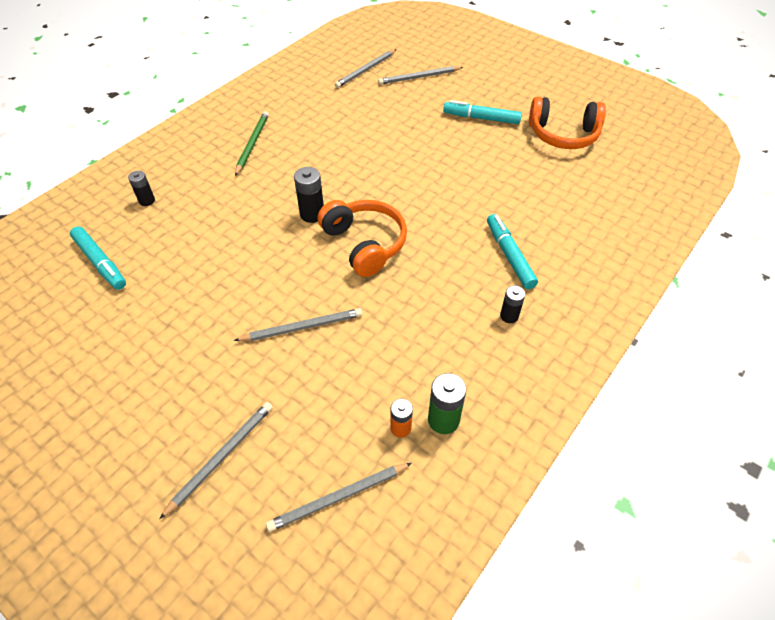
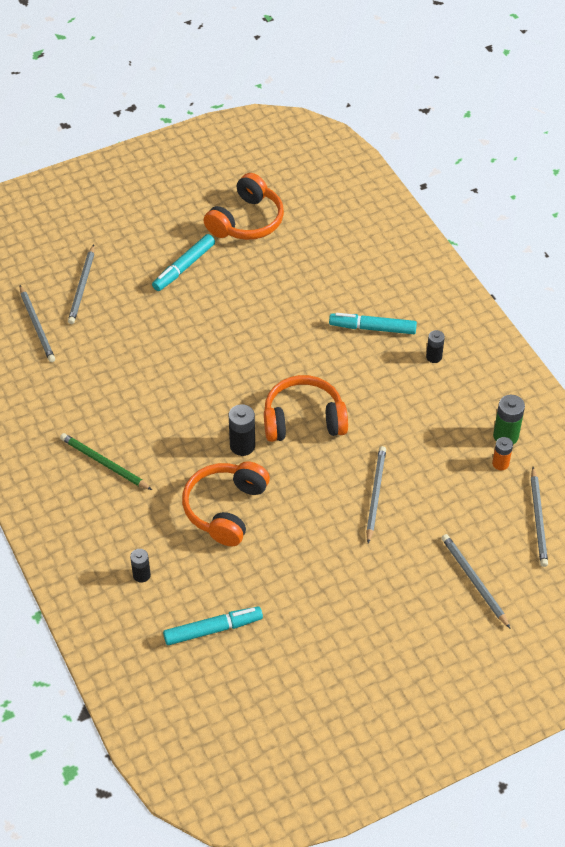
camera: 65 degrees left, 0 degrees up
none -> orange headphones [182,461,270,546]

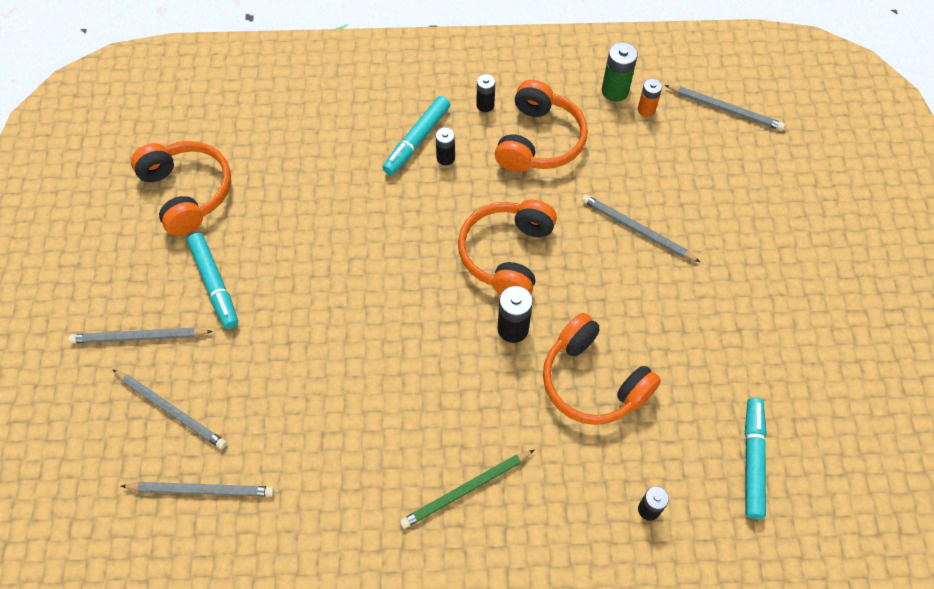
camera: 65 degrees left, 10 degrees up
grey pencil [441,534,510,628] -> grey pencil moved to [68,328,213,343]
none -> black battery [436,128,455,165]
none -> orange headphones [495,80,588,172]

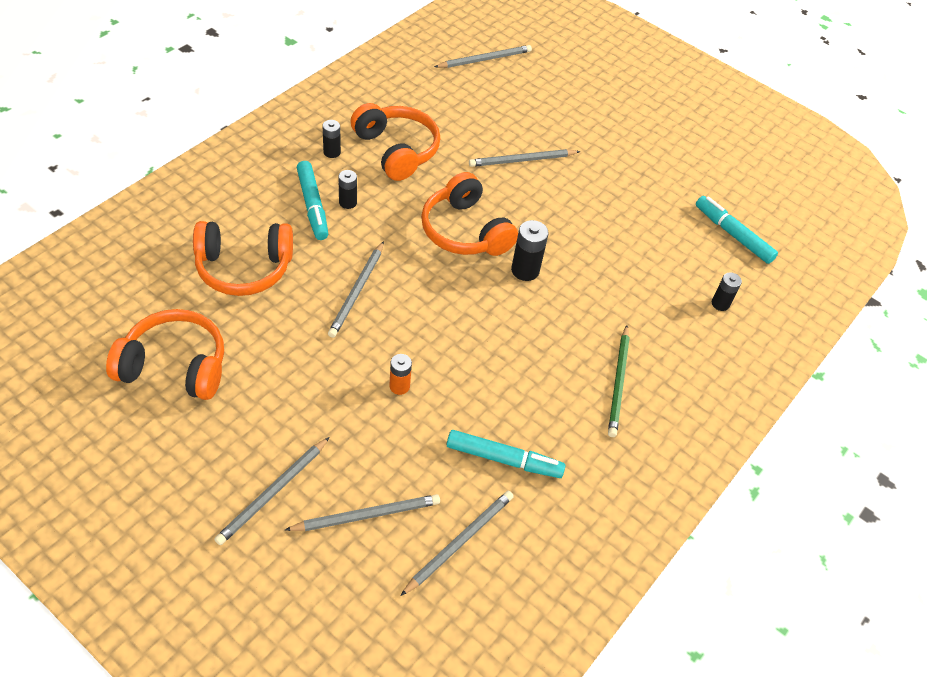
camera: 55 degrees left, 10 degrees down
turquoise marker [187,233,238,329] -> turquoise marker moved to [447,430,566,478]
orange headphones [543,313,661,425] -> orange headphones moved to [193,221,293,296]
green battery [602,42,638,101] -> none
orange battery [638,79,662,117] -> orange battery moved to [389,354,412,395]
none -> grey pencil [328,241,384,338]

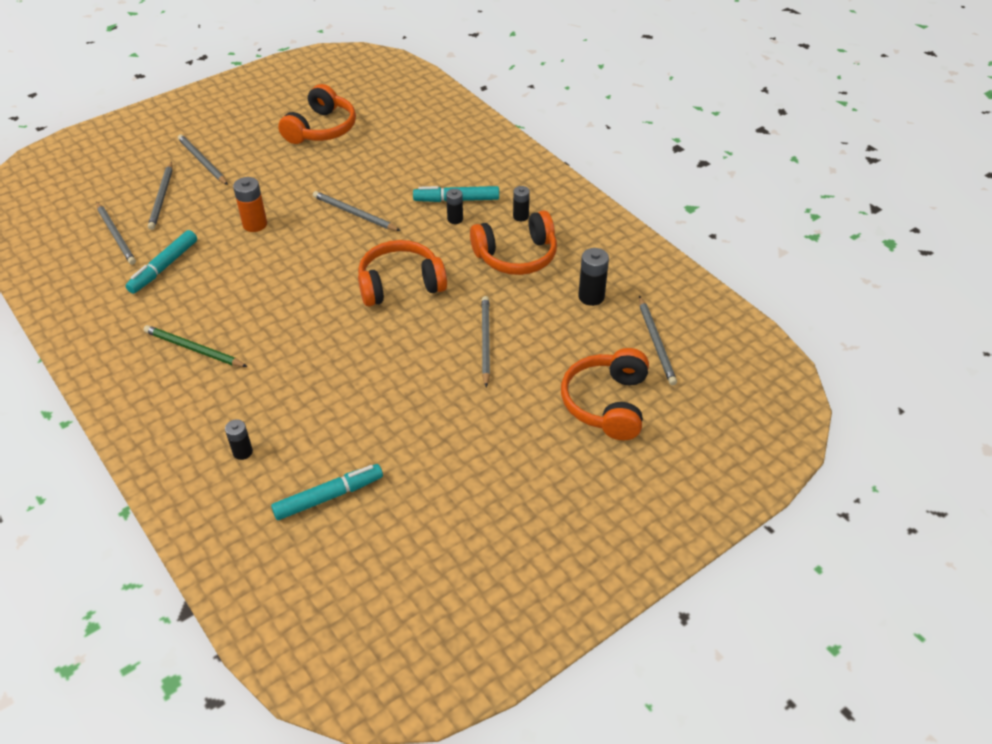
camera: 110 degrees right, 5 degrees down
orange headphones [193,221,293,296] -> orange headphones moved to [561,348,649,441]
orange battery [389,354,412,395] -> orange battery [233,177,267,232], size x1.53
black battery [511,220,549,281] -> black battery moved to [578,248,609,306]

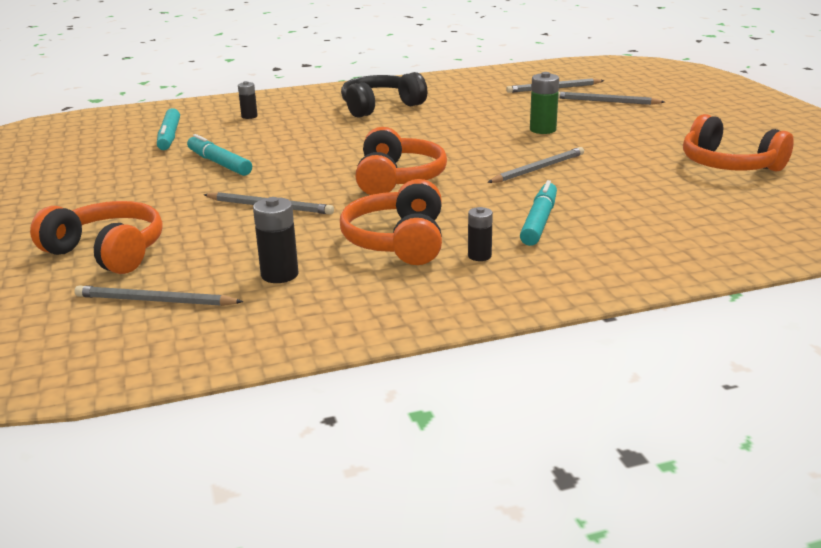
camera: 110 degrees right, 20 degrees down
turquoise marker [125,230,197,294] -> turquoise marker moved to [187,134,252,176]
green pencil [144,325,247,367] -> black headphones [341,72,427,118]
grey pencil [178,134,228,185] -> none
orange battery [233,177,267,232] -> green battery [530,72,559,134]
black battery [446,189,463,224] -> none

